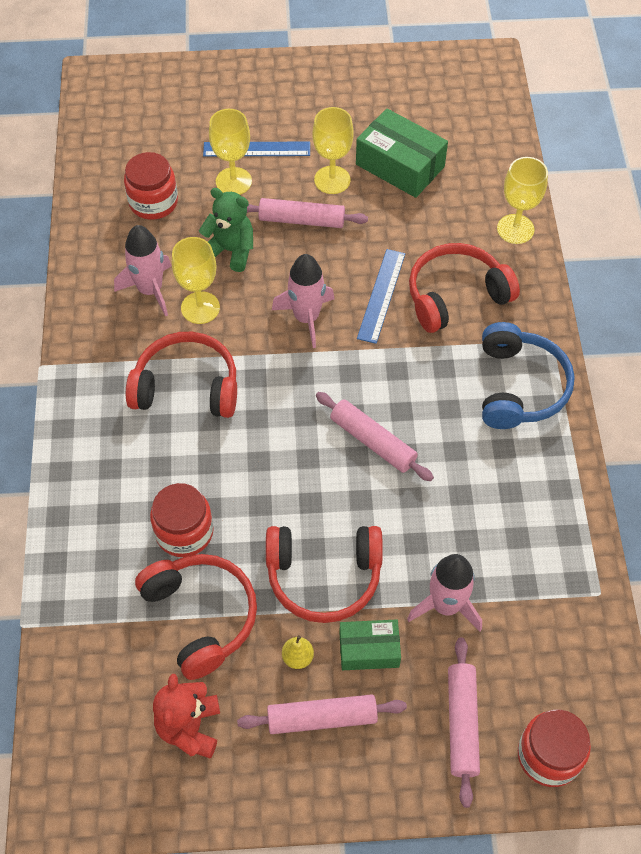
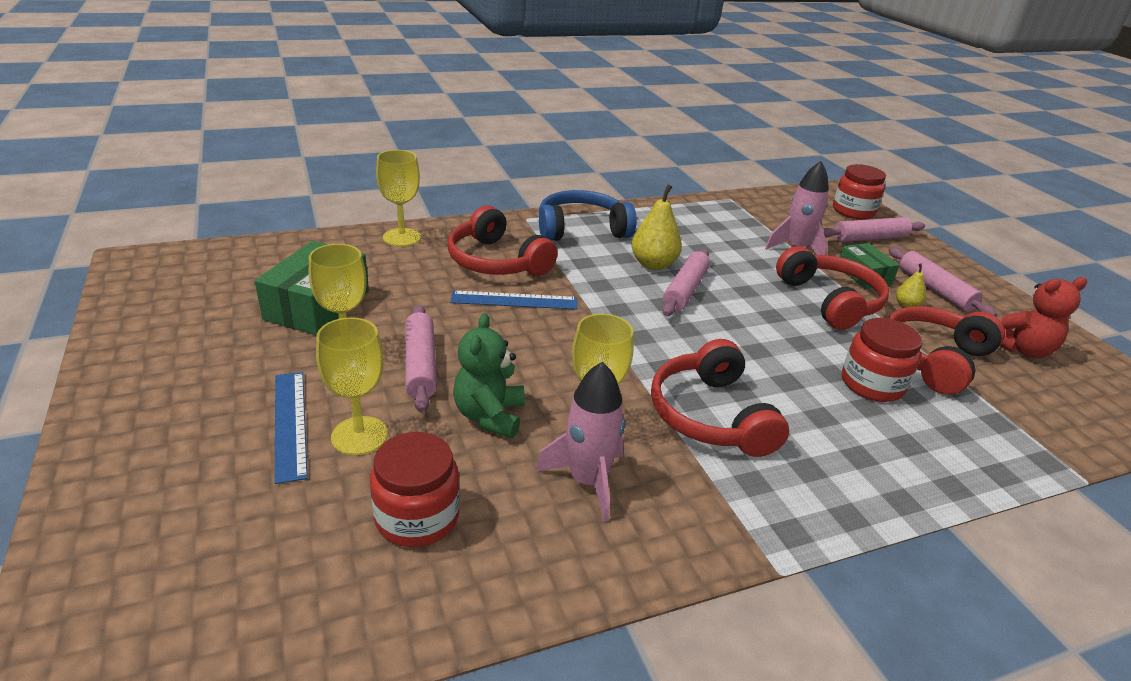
camera: 110 degrees left, 25 degrees down
pink rocket [272,254,335,348] -> none
none -> yellow pear [631,184,682,270]

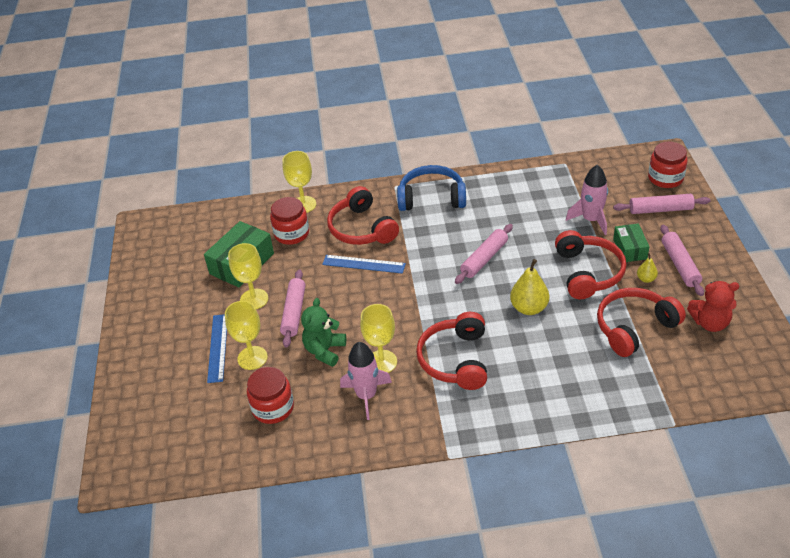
camera: 20 degrees right, 10 degrees up
yellow pear [631,184,682,270] -> yellow pear moved to [510,259,549,315]
red jar [842,318,923,402] -> red jar moved to [270,197,309,245]

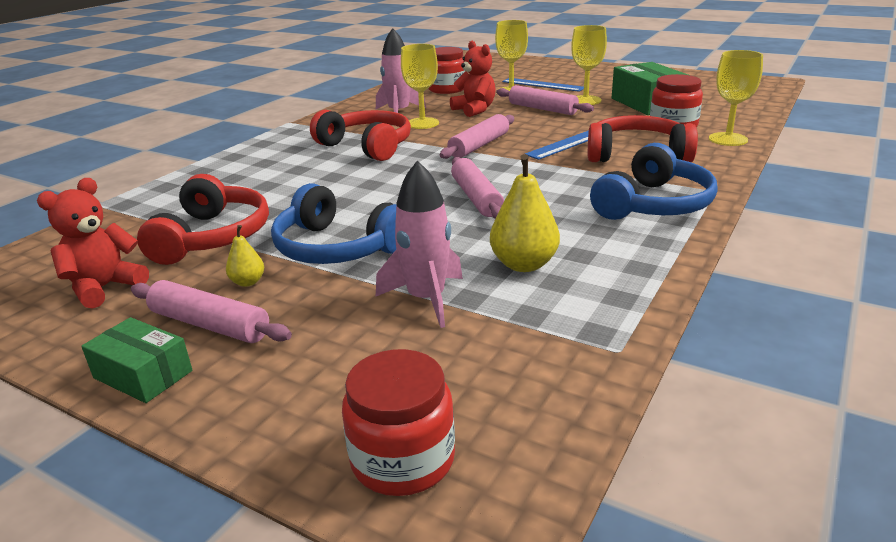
camera: 125 degrees right, 15 degrees down
green teddy bear [301,298,346,367] -> red teddy bear [450,41,496,117]
yellow pear [510,259,549,315] -> yellow pear moved to [490,154,560,272]
red headphones [555,230,627,299] -> blue headphones [271,183,396,264]
pink rolling pin [613,194,710,214] -> pink rolling pin moved to [440,114,514,159]
green box [613,223,649,262] -> green box moved to [81,317,192,403]

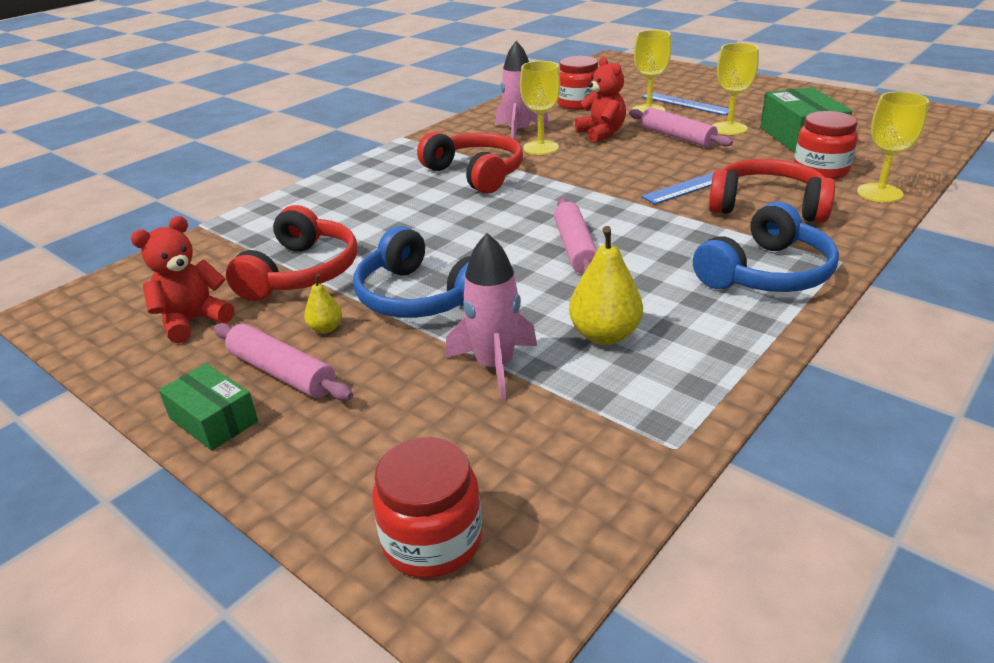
camera: 10 degrees right, 5 degrees up
pink rolling pin [440,114,514,159] -> none

